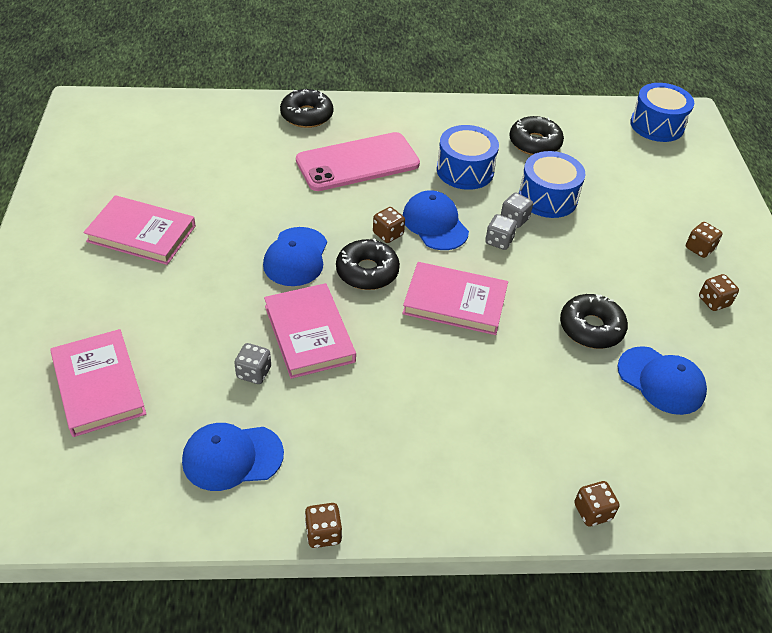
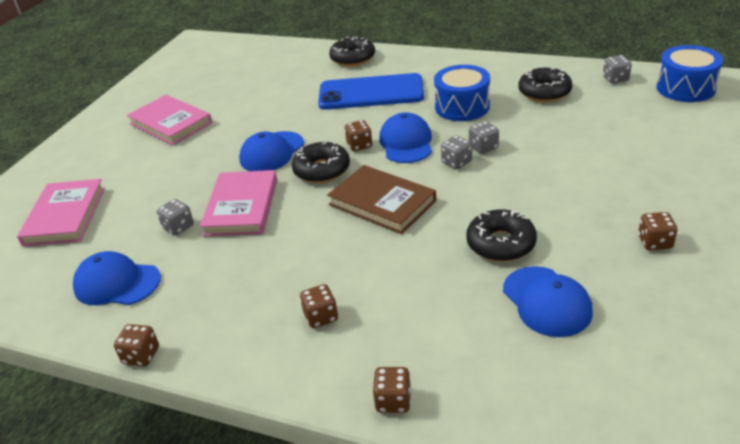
camera: 30 degrees right, 10 degrees down
pink phone [296,132,420,191] -> blue phone [318,73,424,110]
pink book [402,262,508,335] -> brown book [327,165,436,234]
blue drum [519,151,586,218] -> none
brown dice [686,222,723,258] -> brown dice moved to [300,284,338,328]
none -> grey dice [603,55,632,83]

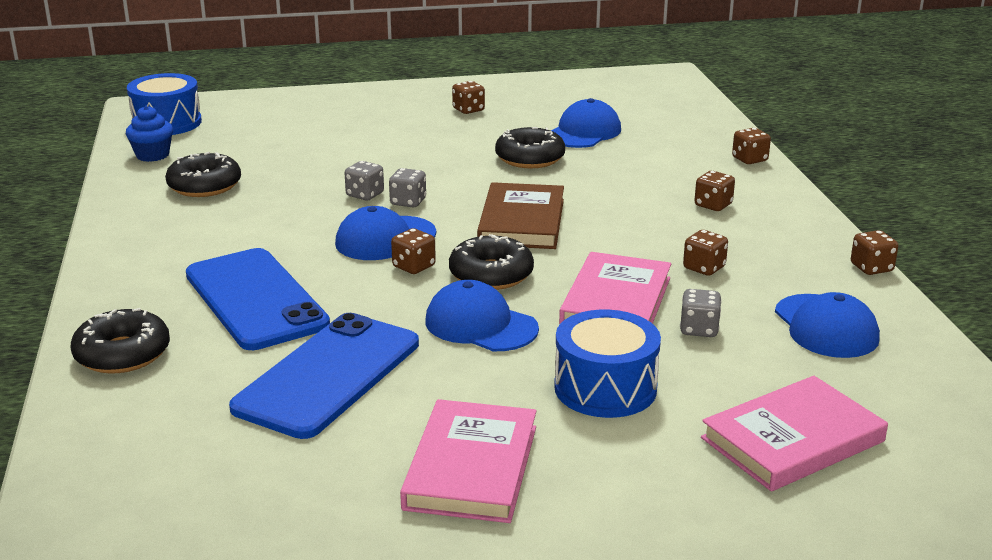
camera: 125 degrees left, 10 degrees down
pink book [200,170,277,236] -> pink book turned 45 degrees counterclockwise [559,252,671,324]
blue cap [239,131,304,171] -> blue cap turned 150 degrees counterclockwise [425,280,539,351]
blue drum [434,65,490,121] -> blue drum moved to [554,309,661,418]
grey dice [603,55,632,83] -> blue cupcake [126,106,173,162]
none -> blue phone [229,313,419,439]
none -> brown dice [683,230,728,276]

